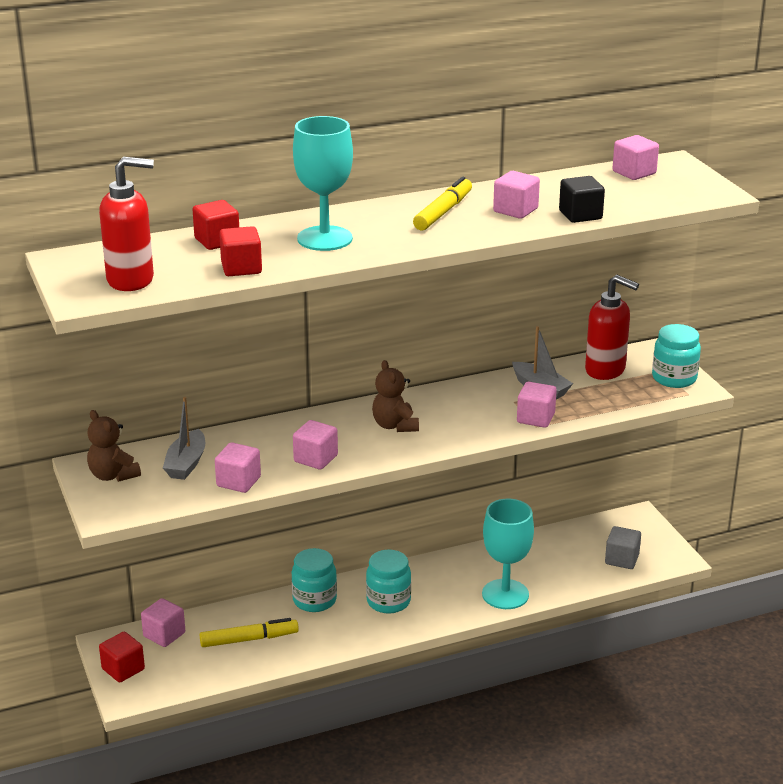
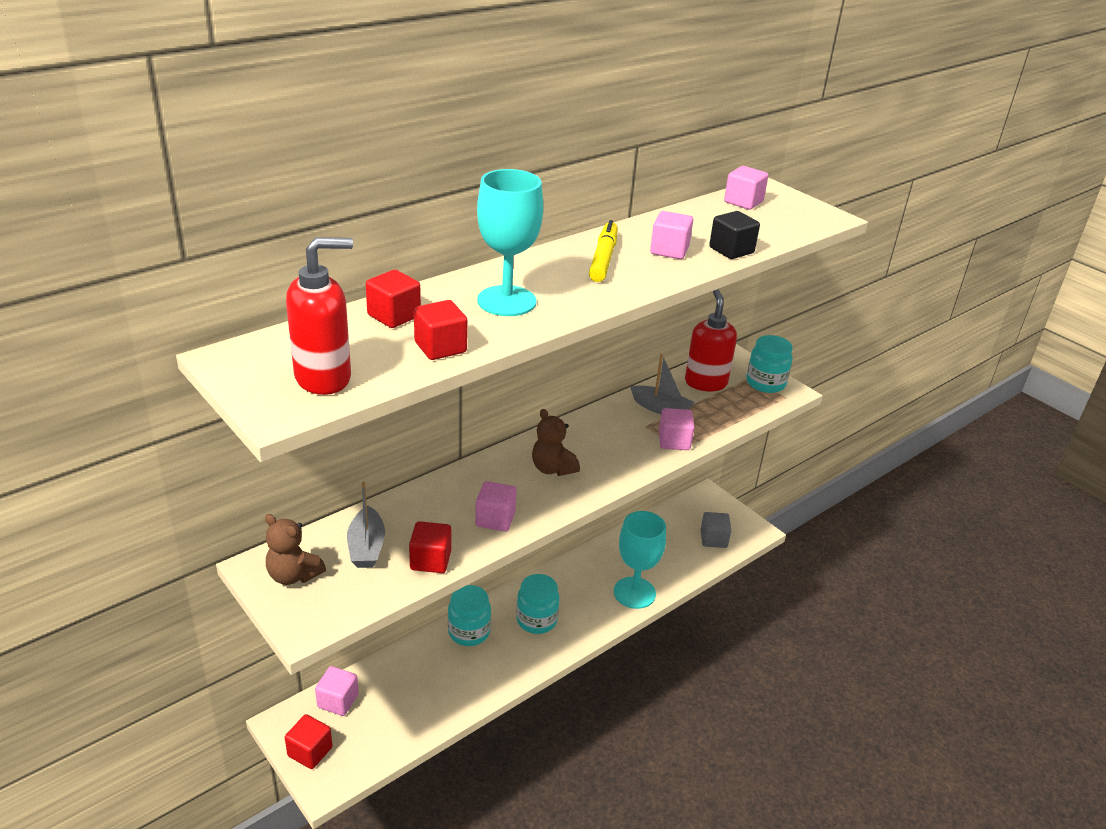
camera: 20 degrees left, 5 degrees up
yellow marker [200,618,299,647] -> none
pink cube [215,442,261,493] -> red cube [409,521,451,573]
red soap dispenser [585,275,639,380] -> red soap dispenser turned 105 degrees counterclockwise [685,289,737,391]

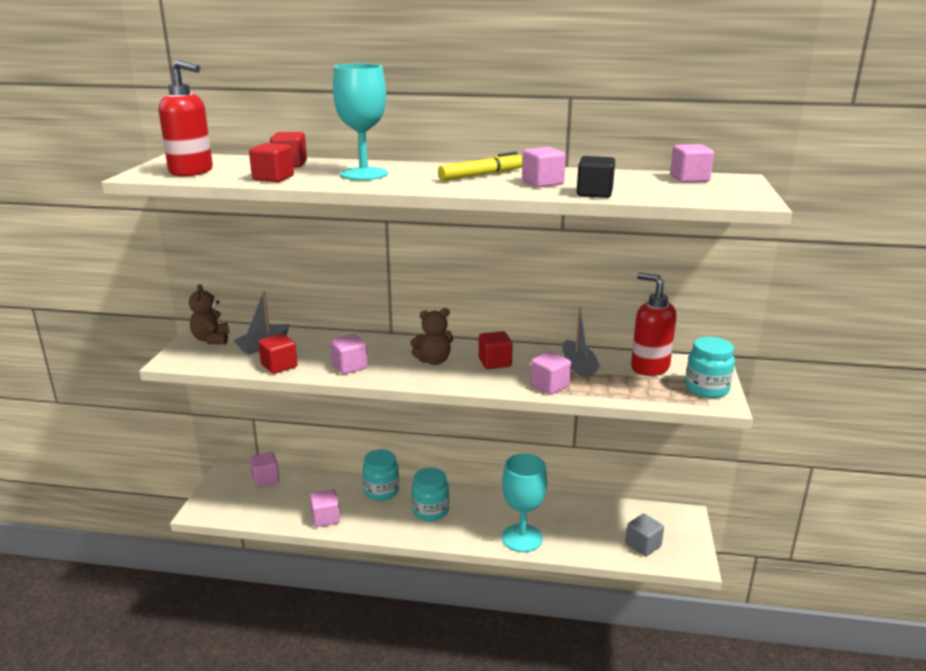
camera: 50 degrees right, 10 degrees down
red cube [285,714,332,769] -> red cube moved to [479,331,513,369]
brown teddy bear [532,409,580,476] -> brown teddy bear turned 120 degrees counterclockwise [410,308,453,365]
red soap dispenser [685,289,737,391] -> red soap dispenser turned 90 degrees counterclockwise [631,273,677,376]
none -> pink cube [310,489,340,527]

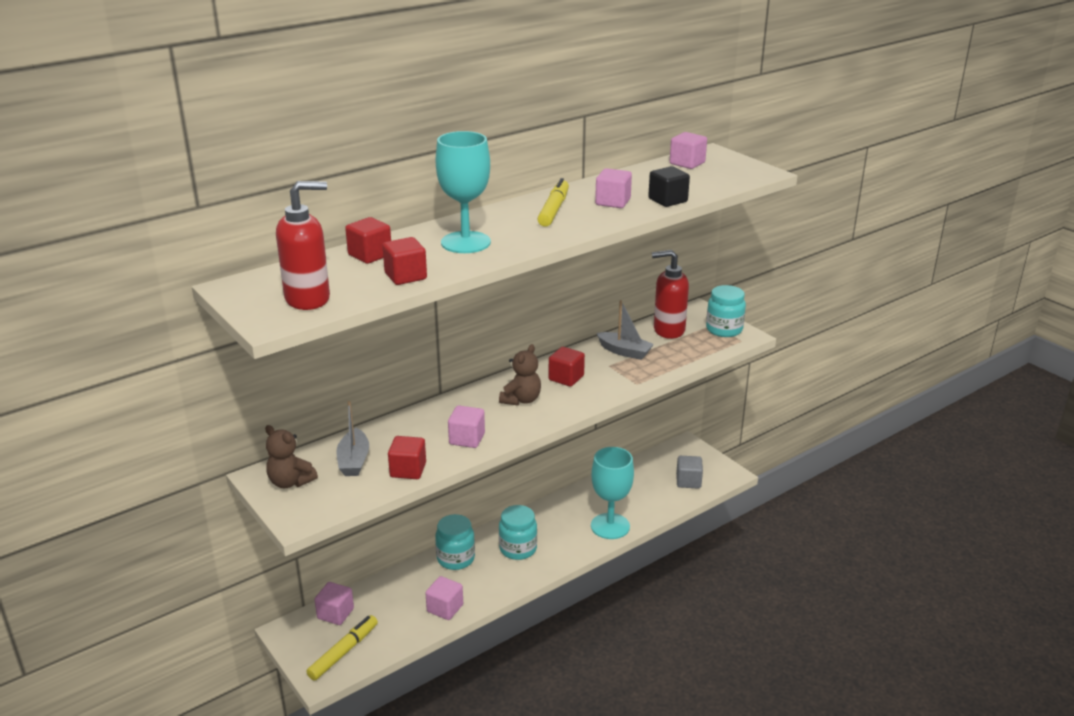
camera: 45 degrees left, 5 degrees up
pink cube [530,352,571,395] -> none
none -> yellow marker [306,615,378,681]

